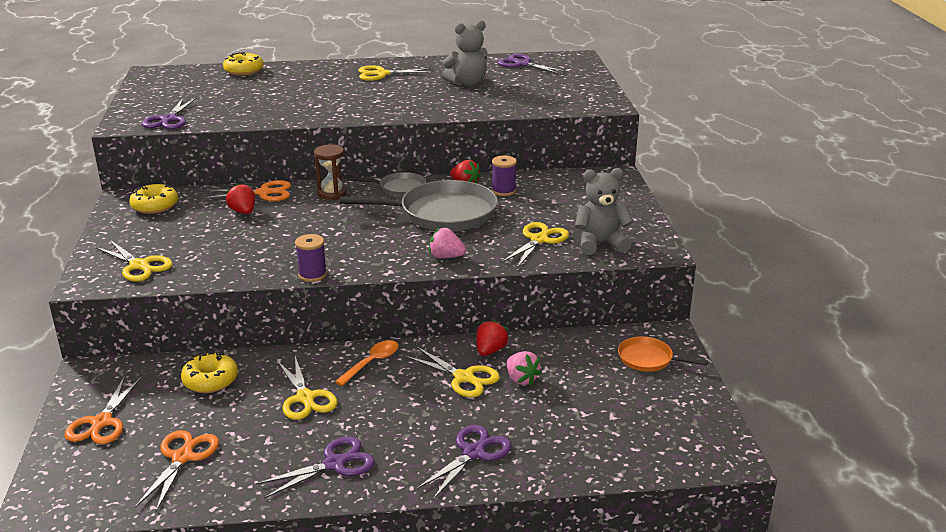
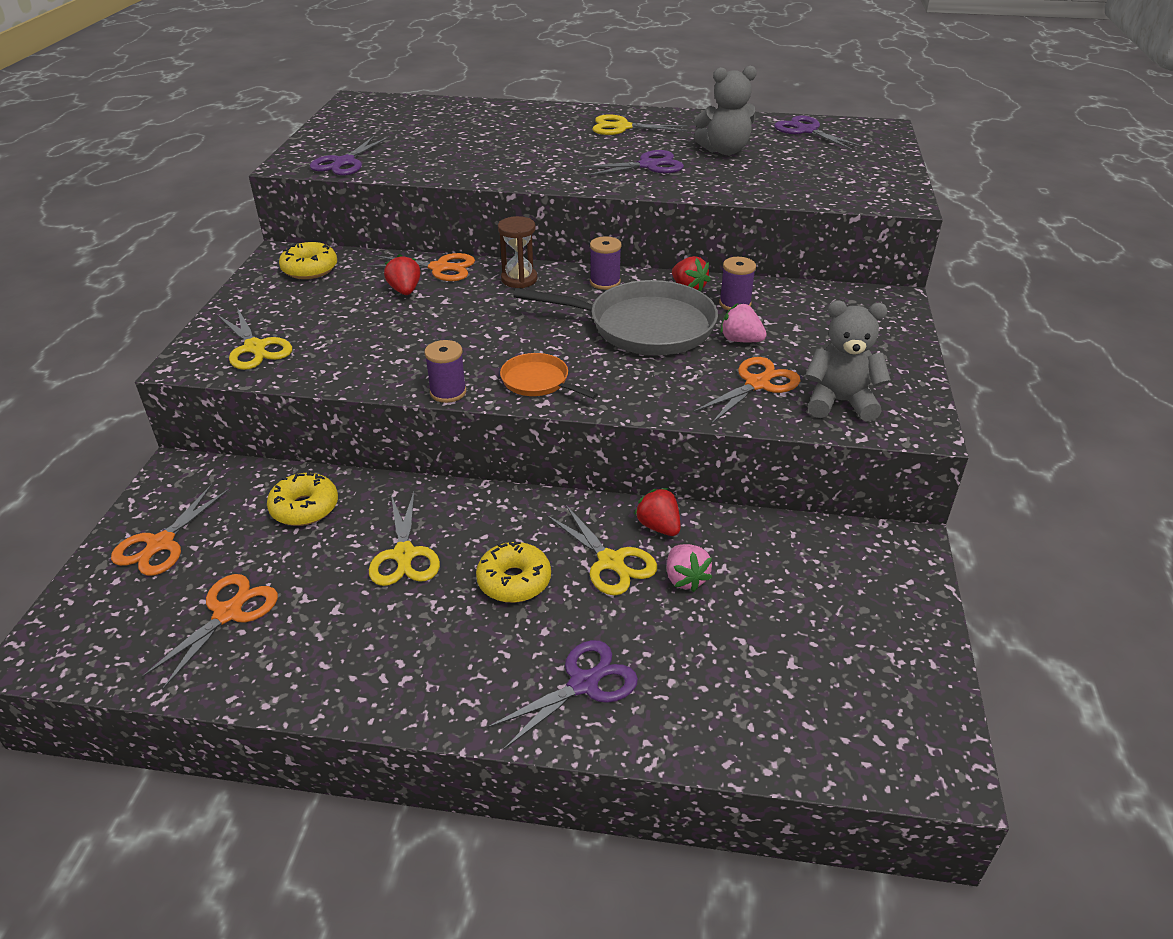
camera: 15 degrees right, 10 degrees up
yellow donut [223,52,264,76] -> yellow donut moved to [476,542,551,603]
purple scissors [255,436,375,499] -> purple scissors moved to [578,150,684,176]
orange spoon [335,340,399,386] -> none
grey pan [351,172,426,196] -> purple spool [590,236,622,290]
pink strawberry [429,228,466,258] -> pink strawberry moved to [720,303,767,342]
red strawberry [477,320,509,356] -> red strawberry turned 75 degrees counterclockwise [634,488,680,536]
yellow scissors [501,222,569,268] -> orange scissors [693,357,800,424]
orange pan [618,336,708,372] -> orange pan moved to [500,353,598,399]

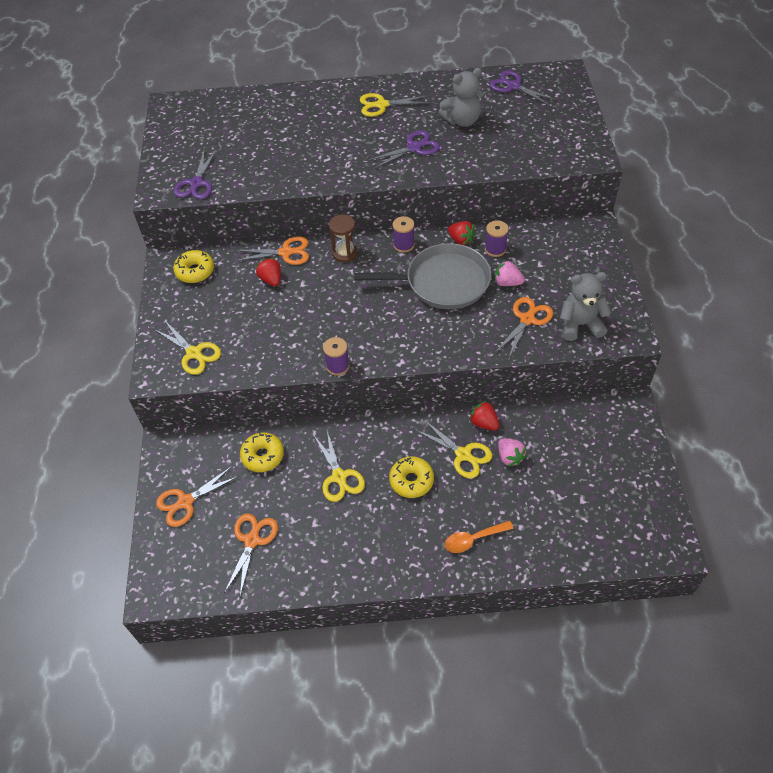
camera: 10 degrees left, 15 degrees up
orange scissors [111,484,230,576] -> orange scissors turned 45 degrees clockwise [156,466,239,527]
purple scissors [487,640,638,749] -> orange spoon [445,521,513,553]
orange pan [500,353,598,399] -> none

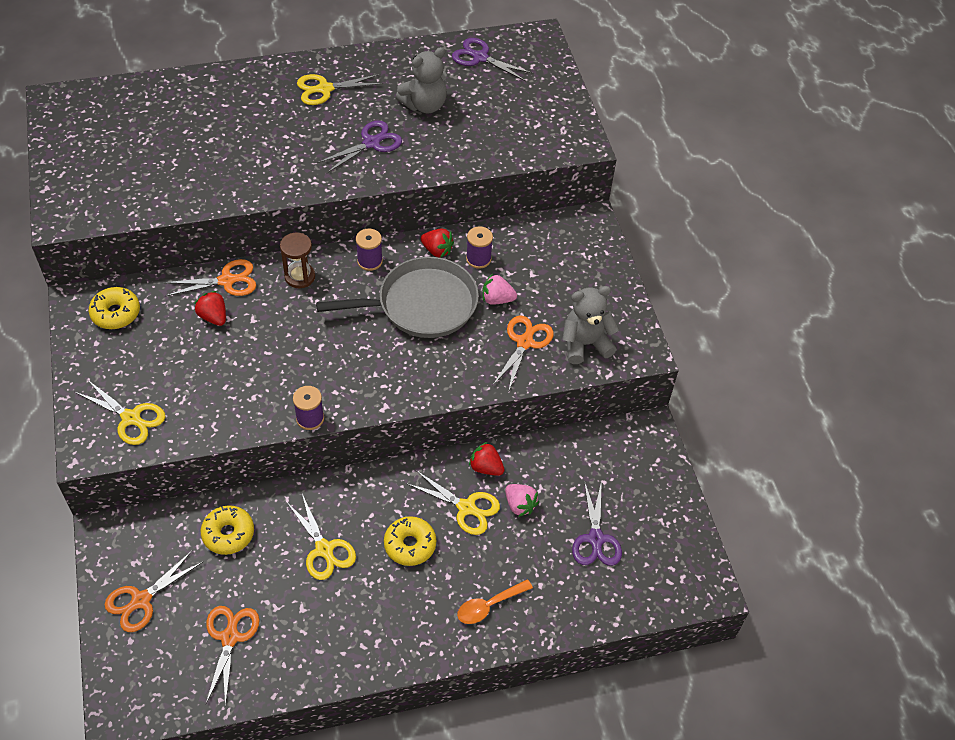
camera: 15 degrees left, 0 degrees up
purple scissors [174,149,217,199] -> purple scissors moved to [572,480,622,566]

